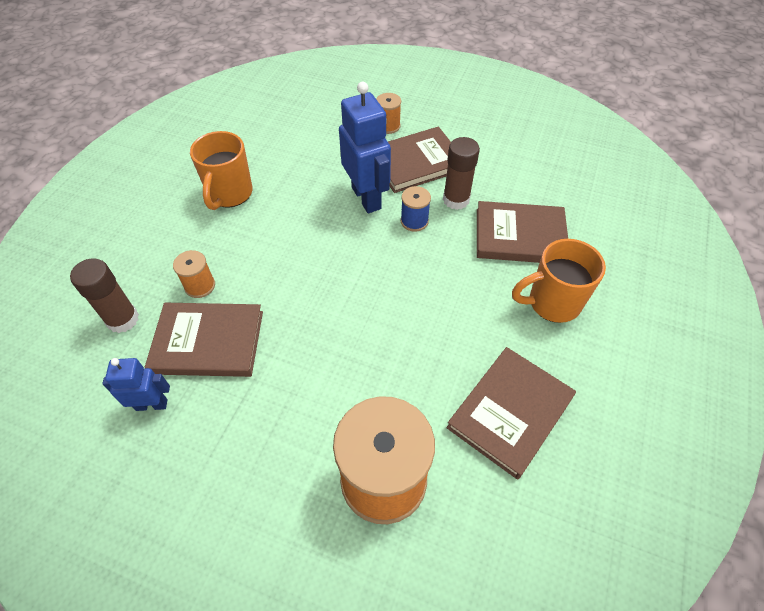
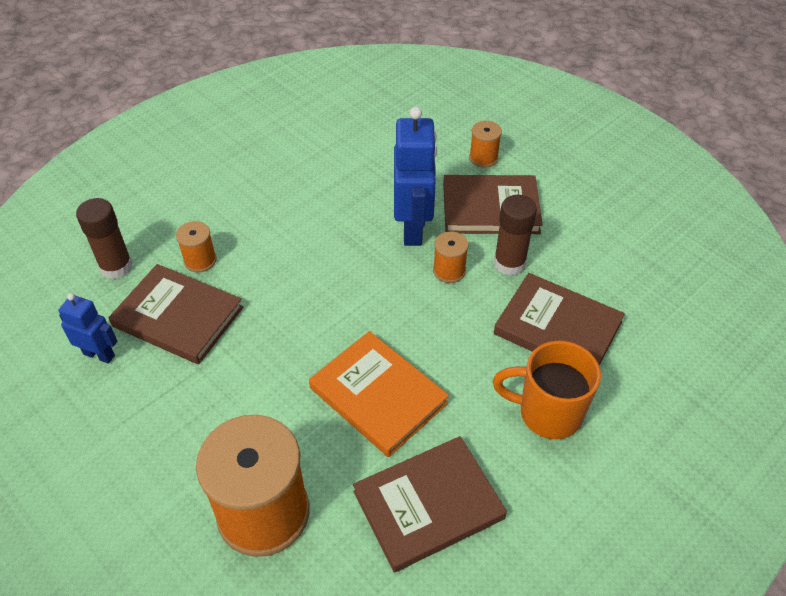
camera: 25 degrees right, 5 degrees down
orange mug [190,131,253,210] -> none
blue spool [401,186,431,232] -> orange spool [433,231,468,283]
none -> orange book [309,331,449,457]

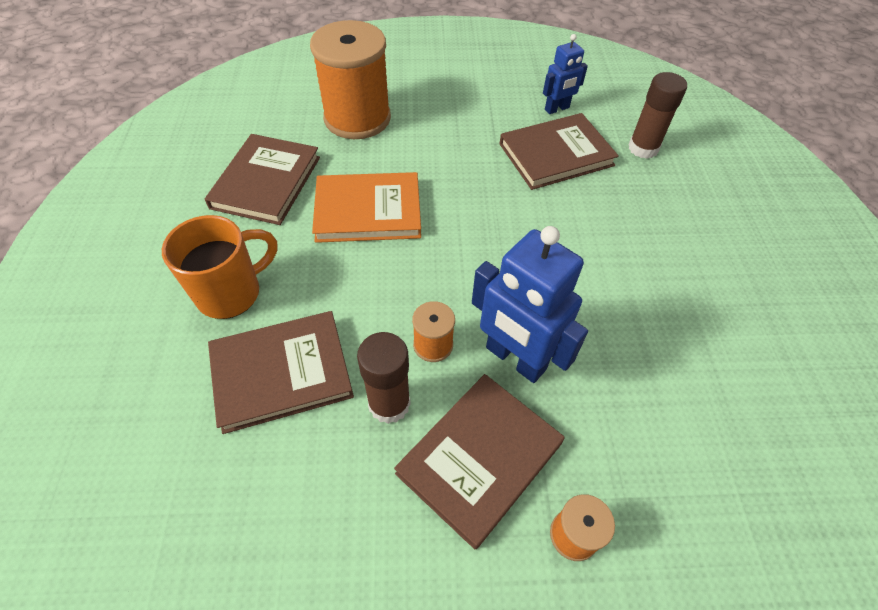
camera: 130 degrees right, 5 degrees up
orange spool [176,221,217,272] -> none

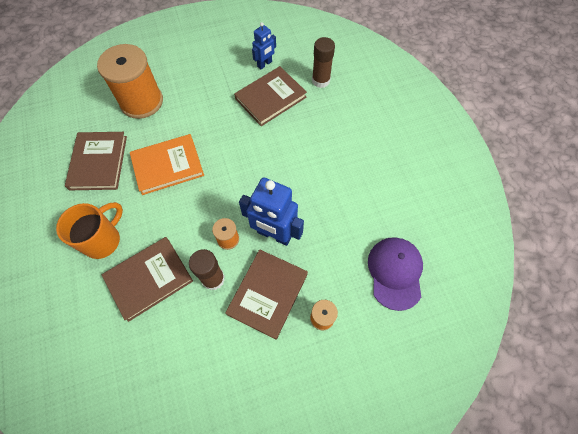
camera: 15 degrees left, 10 degrees up
none -> purple cap [368,237,423,311]

